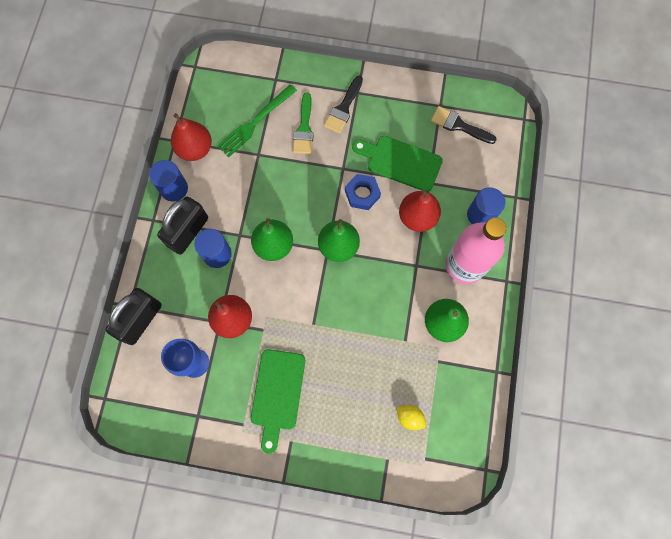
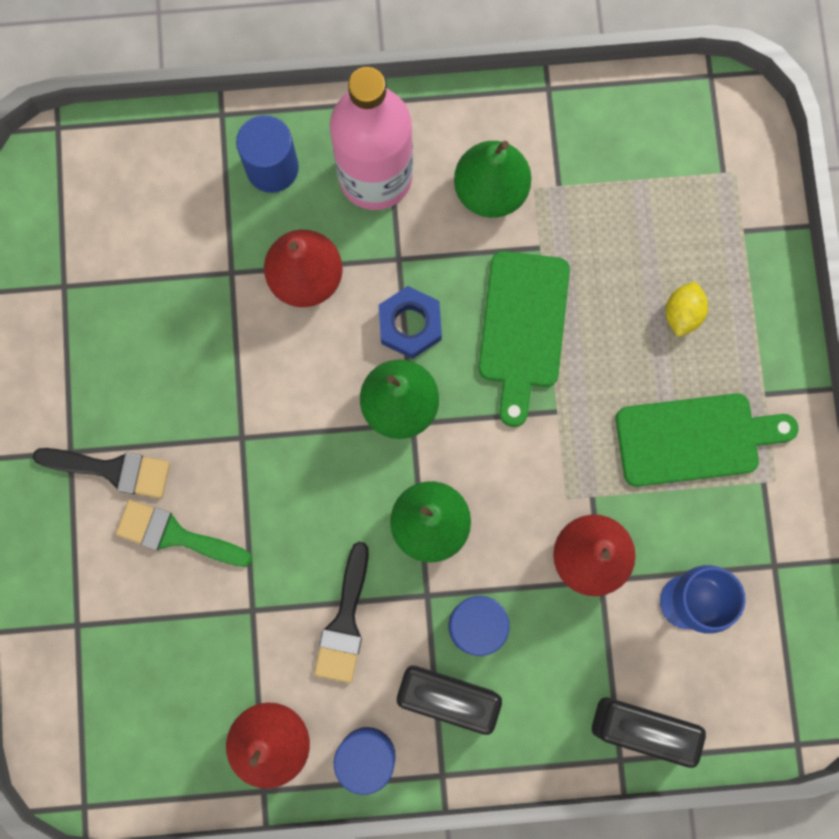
camera: 105 degrees left, 5 degrees up
green fork [217,84,297,157] -> none
green brush [293,92,314,154] -> green brush turned 150 degrees counterclockwise [116,500,252,567]
blue nut [345,174,381,210] -> blue nut moved to [379,286,442,359]
green cutting board [352,136,443,192] -> green cutting board moved to [479,251,570,427]
yellow lemon [396,405,426,430] -> yellow lemon moved to [666,282,708,337]
black brush [431,106,497,144] -> black brush moved to [314,542,369,683]

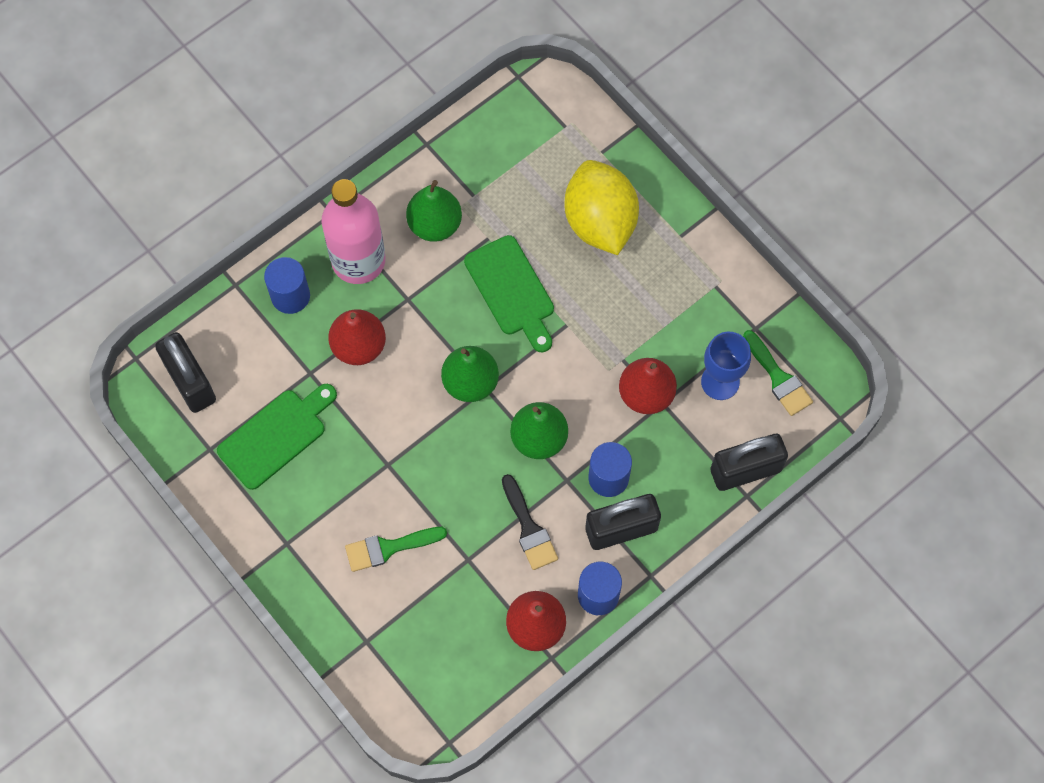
camera: 35 degrees left, 10 degrees down
black brush [33,448,170,498] -> none
blue nut [379,286,442,359] -> none
green cutting board [616,393,798,487] -> green cutting board moved to [217,384,337,490]
yellow lemon [666,282,708,337] -> yellow lemon [564,160,639,255], size x2.49
none -> black padlock [155,332,216,413]
none -> green brush [743,330,813,416]

